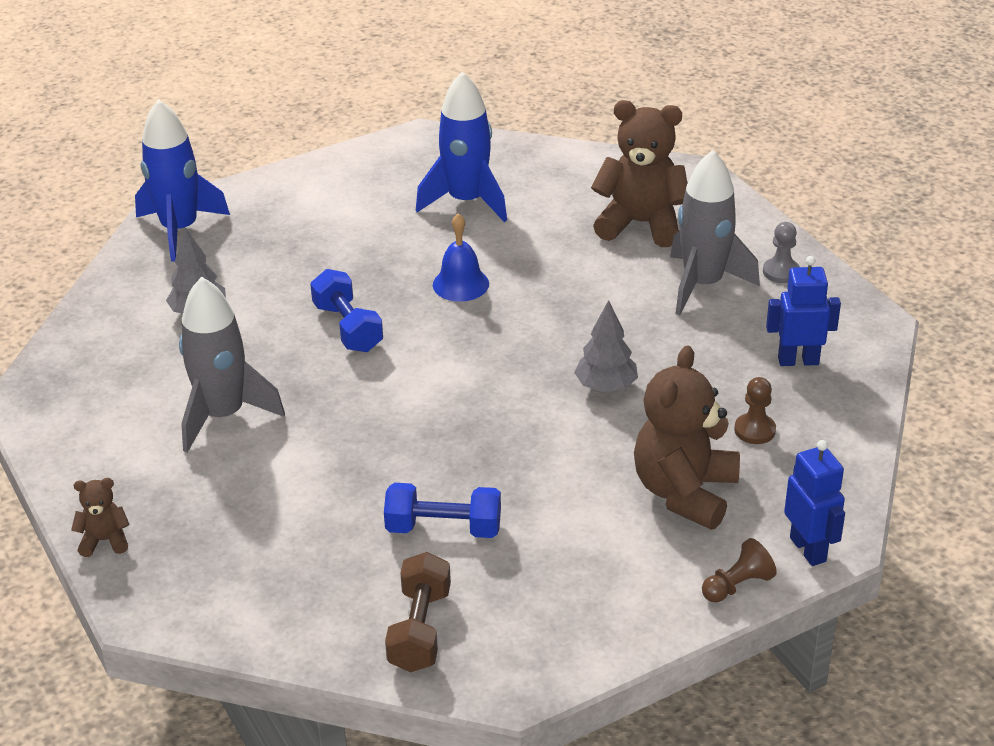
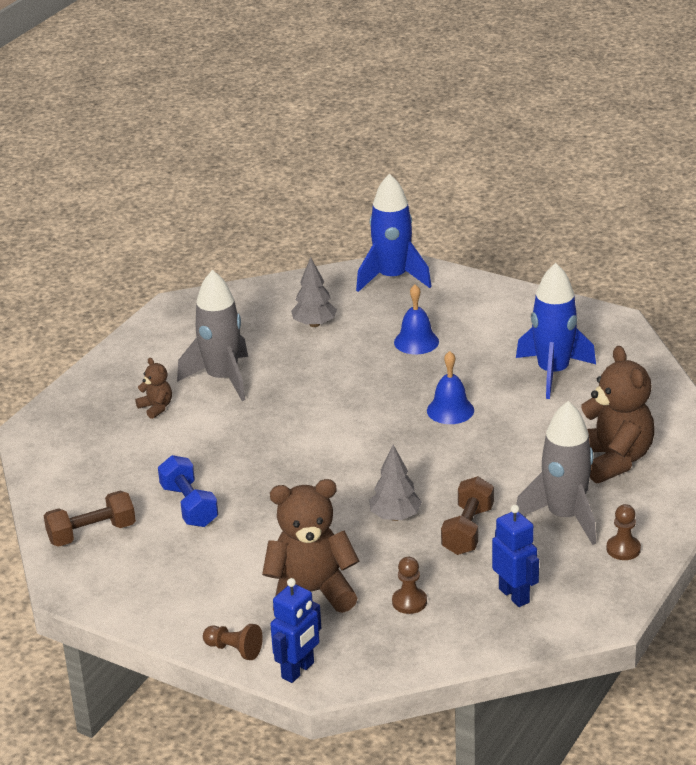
camera: 60 degrees right, 5 degrees down
brown teddy bear [71,478,130,557] -> brown teddy bear moved to [135,358,172,419]
blue dumbbell [310,269,383,352] -> none
grey pawn [763,222,800,283] -> brown pawn [606,504,641,560]
none -> blue bell [394,284,439,355]
none -> brown dumbbell [441,476,494,555]

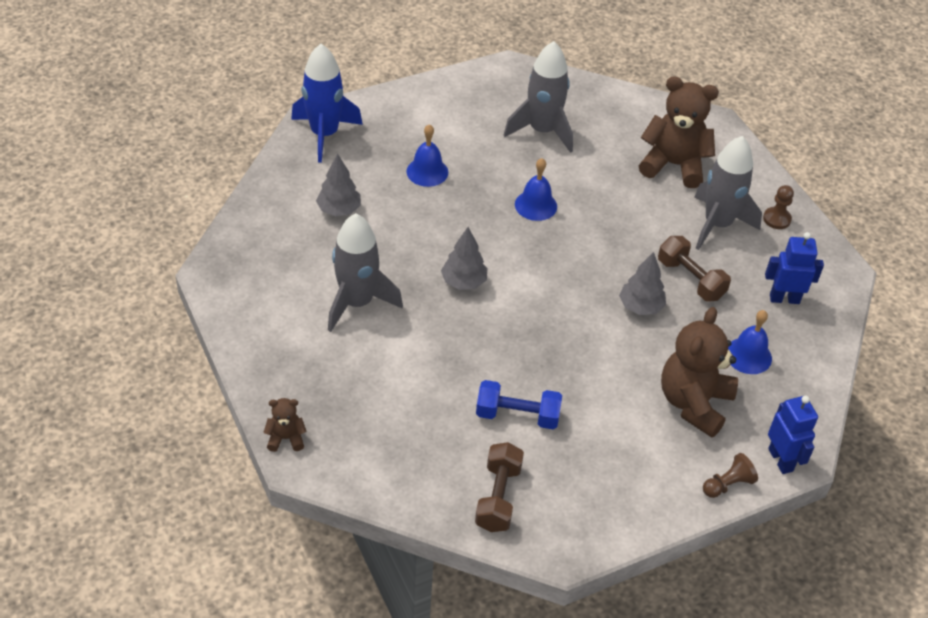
camera: 60 degrees left, 15 degrees up
brown teddy bear [135,358,172,419] -> brown teddy bear moved to [263,398,307,452]
brown pawn [392,557,427,614] -> blue bell [728,310,772,374]
blue rocket [516,263,596,399] -> grey rocket [504,41,573,153]
none -> grey tree [441,227,488,290]

